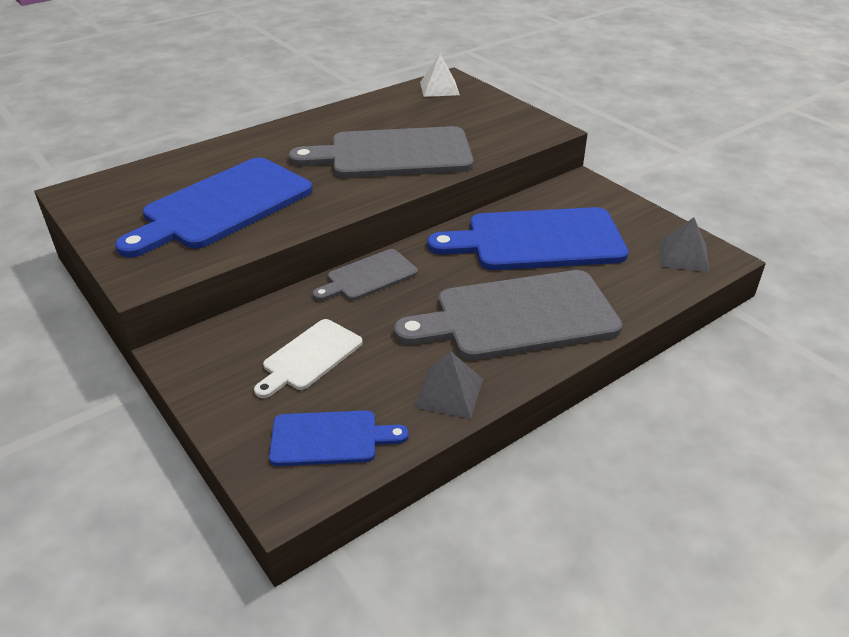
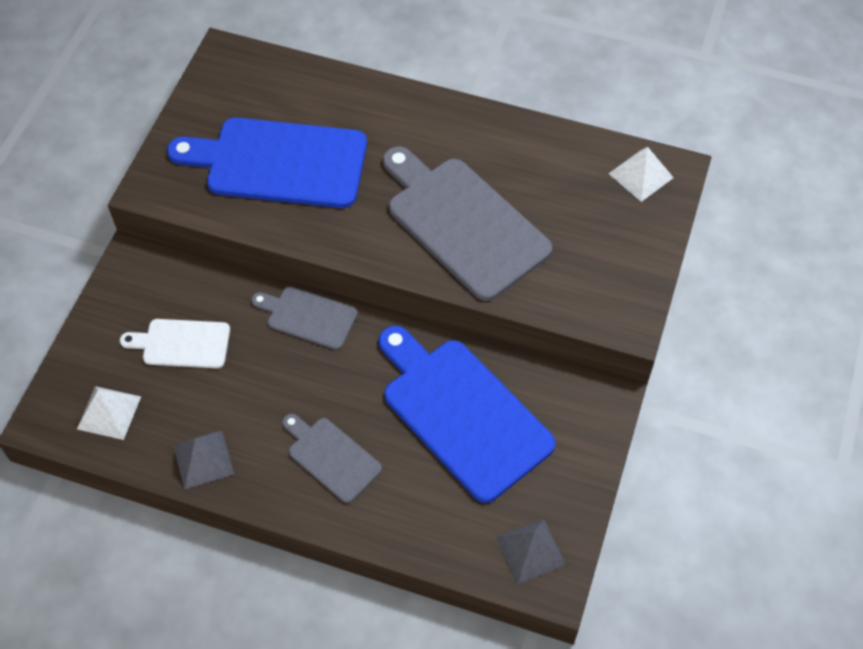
camera: 55 degrees right, 20 degrees up
blue cutting board [269,410,409,466] -> white pyramid [77,386,141,440]
grey cutting board [394,270,622,360] -> grey cutting board [282,414,382,503], size x0.52

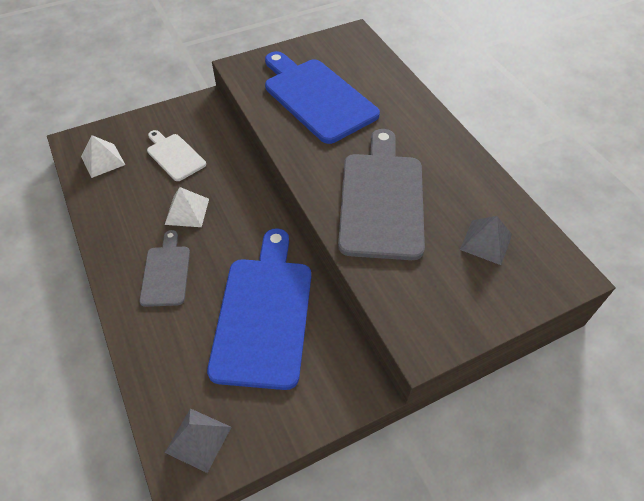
camera: 45 degrees right, 5 degrees down
grey pyramid [173,431,234,490] -> grey pyramid moved to [460,216,512,265]
grey cutting board [251,286,358,350] -> none
white pyramid [608,147,674,202] -> white pyramid moved to [165,187,209,227]

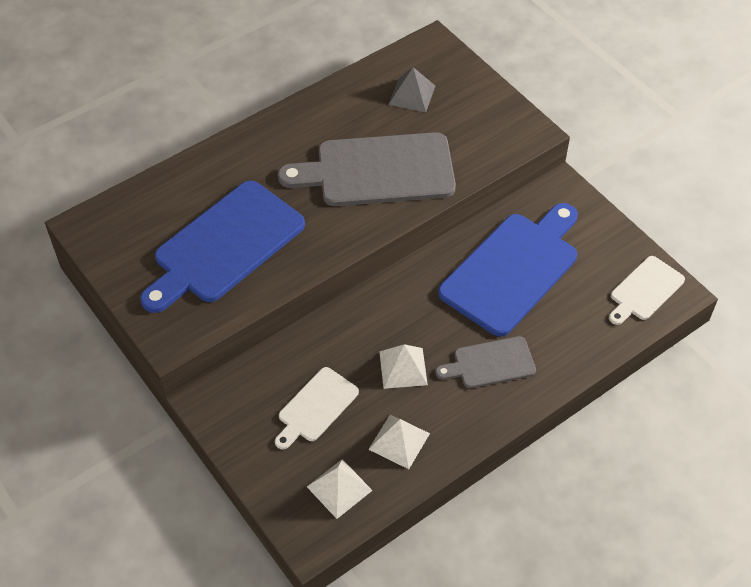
camera: 100 degrees left, 0 degrees up
grey pyramid [165,408,231,473] -> white cutting board [609,256,685,325]
blue cutting board [207,228,311,390] -> blue cutting board turned 135 degrees clockwise [438,203,578,337]
none -> white pyramid [368,415,430,469]

